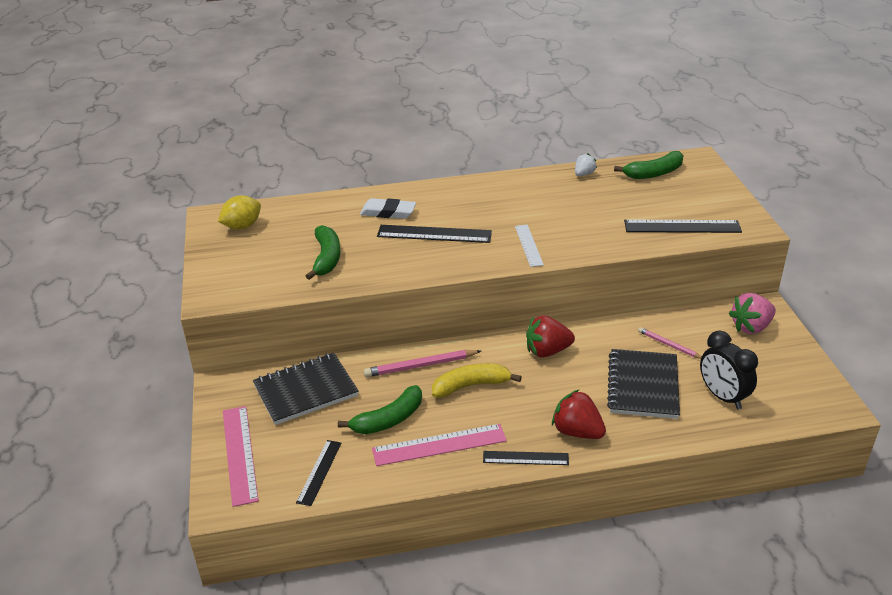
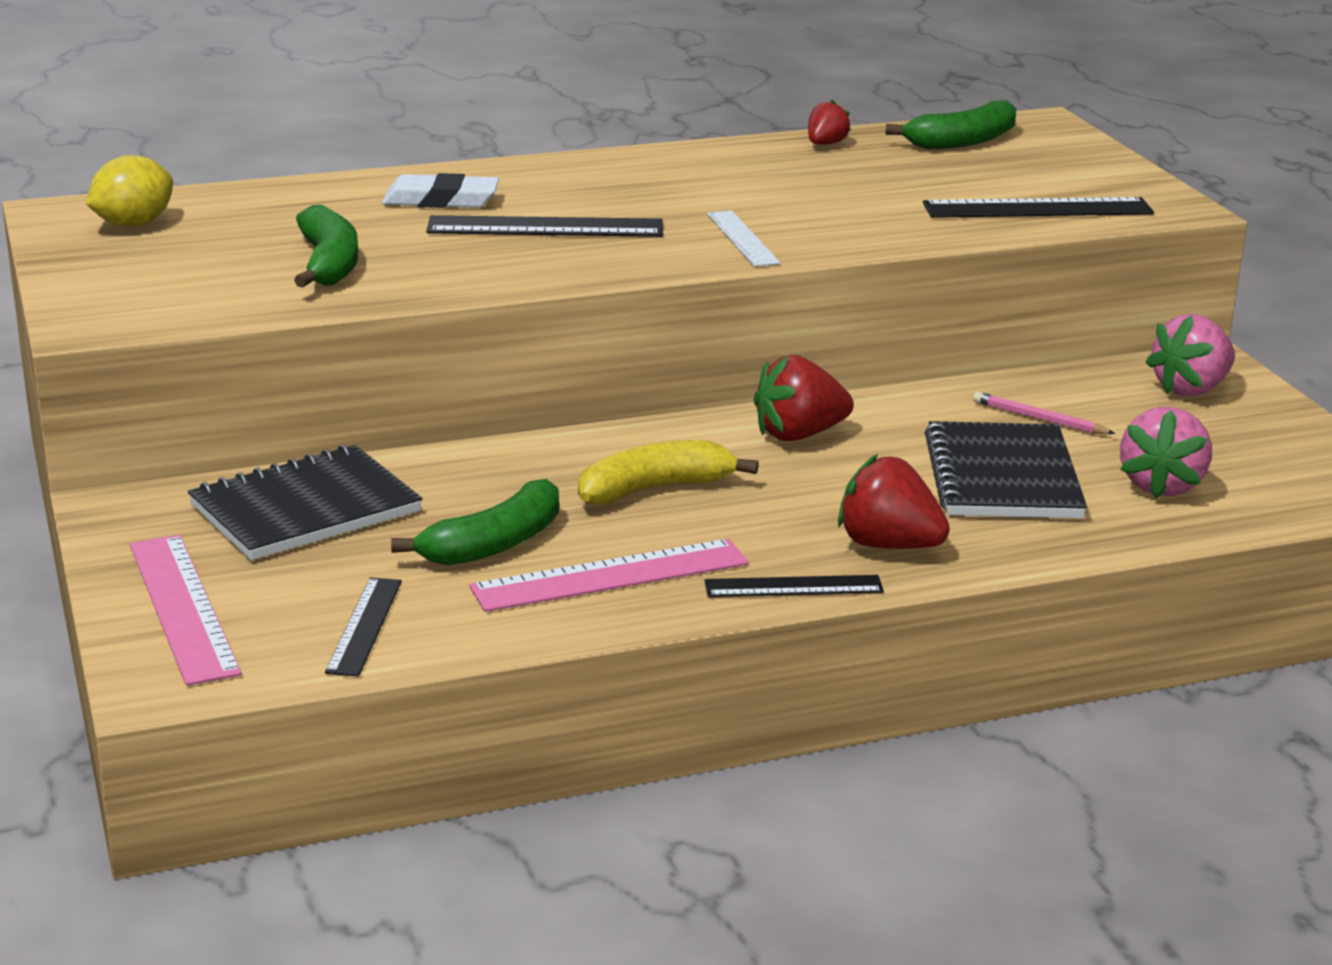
camera: 10 degrees left, 10 degrees down
pink pencil [364,350,481,377] -> none
white strawberry [575,154,597,176] -> red strawberry [808,100,851,145]
black clock [700,331,758,409] -> pink strawberry [1120,407,1212,499]

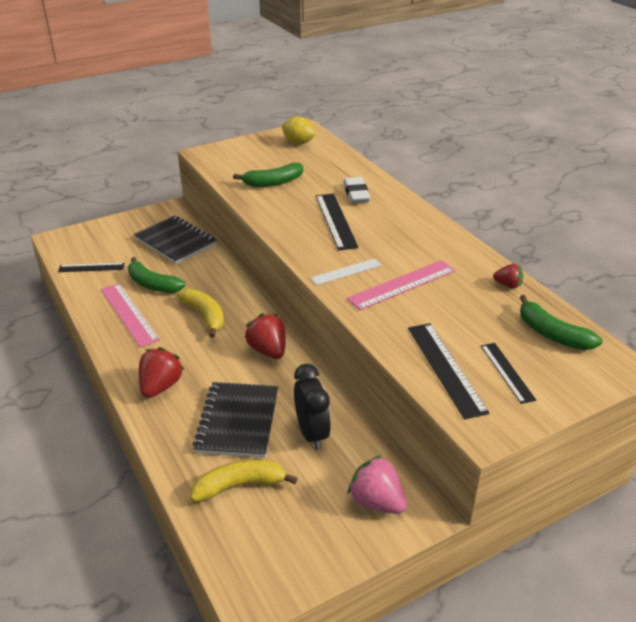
camera: 80 degrees right, 10 degrees up
pink ruler [130,535,242,686] -> pink ruler moved to [347,260,456,310]
black ruler [704,575,884,597] -> black ruler moved to [481,343,536,404]
black notebook [925,421,1087,518] -> black notebook turned 75 degrees counterclockwise [193,382,278,458]
pink pencil [973,392,1116,434] -> black clock [294,364,331,450]
pink strawberry [1120,407,1212,499] -> yellow banana [190,460,298,502]

